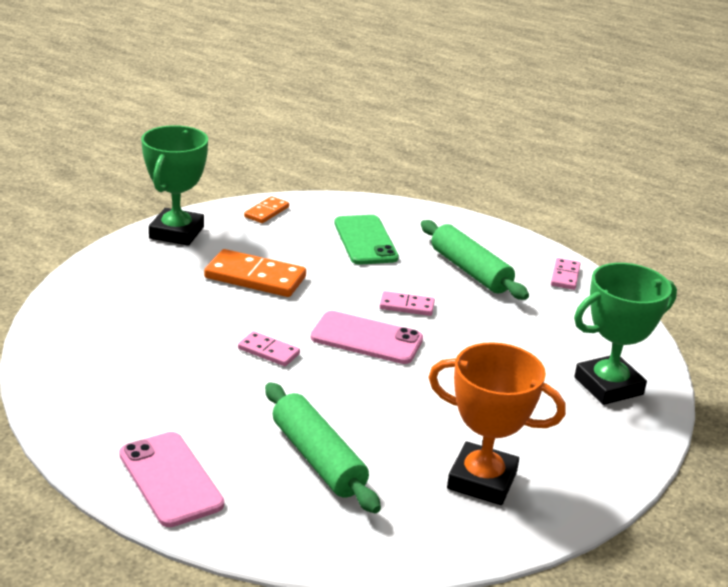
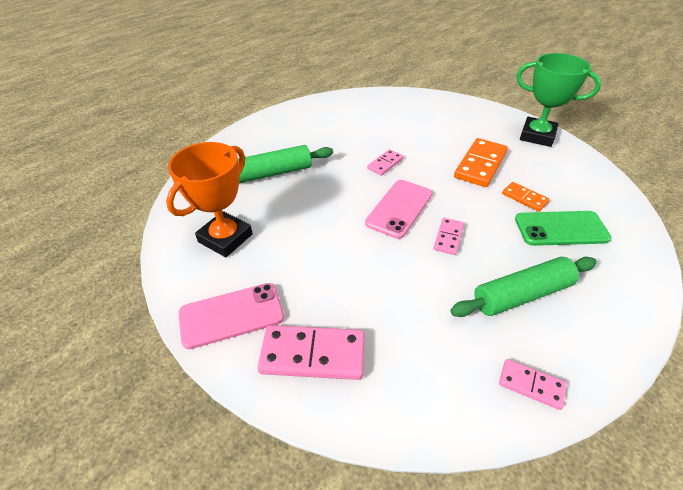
camera: 105 degrees right, 15 degrees up
pink phone [119,432,224,527] -> pink phone moved to [178,283,284,349]
orange domino [244,196,289,223] -> orange domino moved to [502,182,550,212]
green trophy [574,263,677,405] -> pink domino [257,325,364,380]

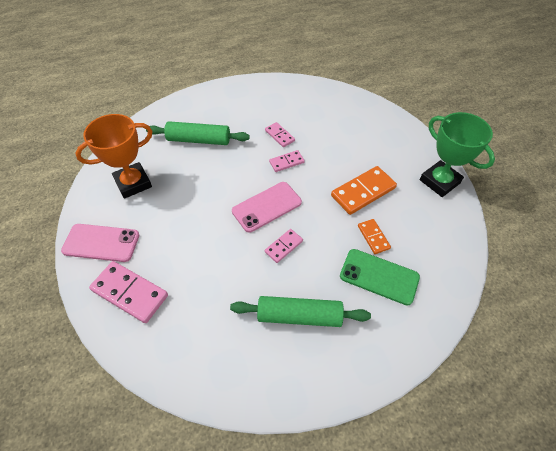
camera: 25 degrees right, 10 degrees up
pink domino [499,359,567,410] -> pink domino moved to [265,122,295,147]

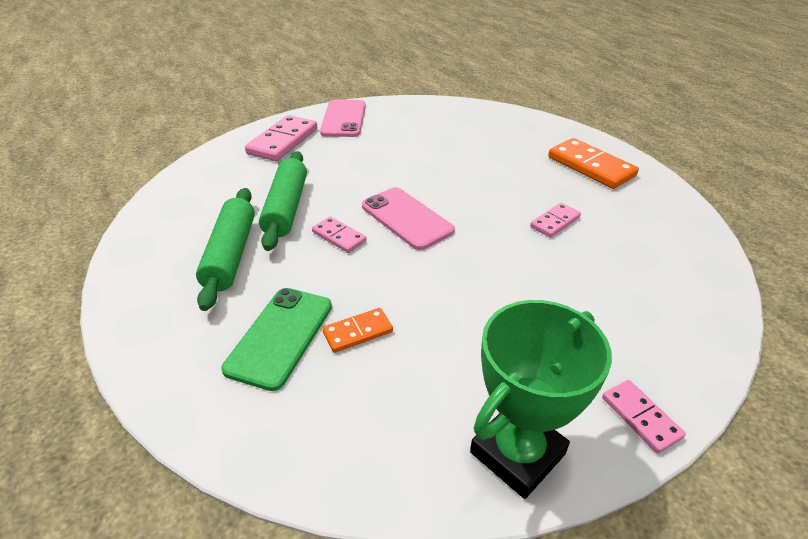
camera: 85 degrees right, 15 degrees down
orange trophy [75,114,152,199] -> none
green rolling pin [146,121,250,145] -> green rolling pin moved to [259,151,307,251]
pink domino [269,150,305,172] -> pink domino moved to [602,380,686,453]
orange domino [331,166,397,215] -> orange domino moved to [548,138,639,189]

